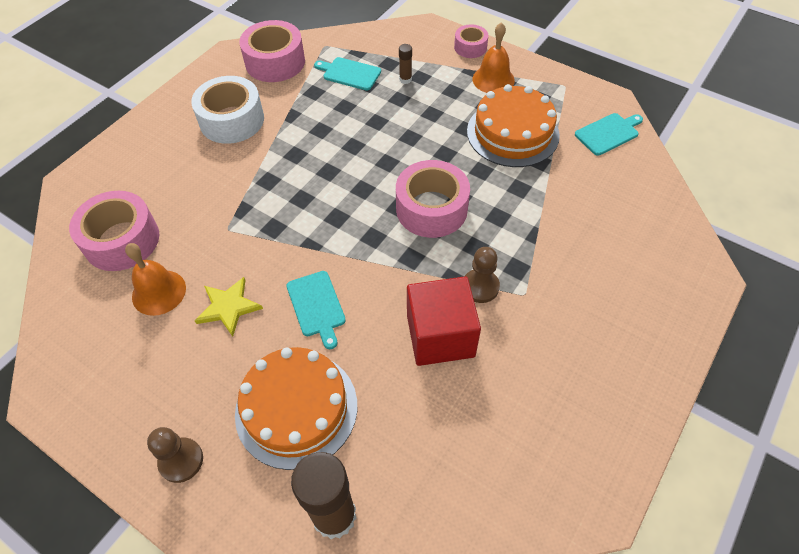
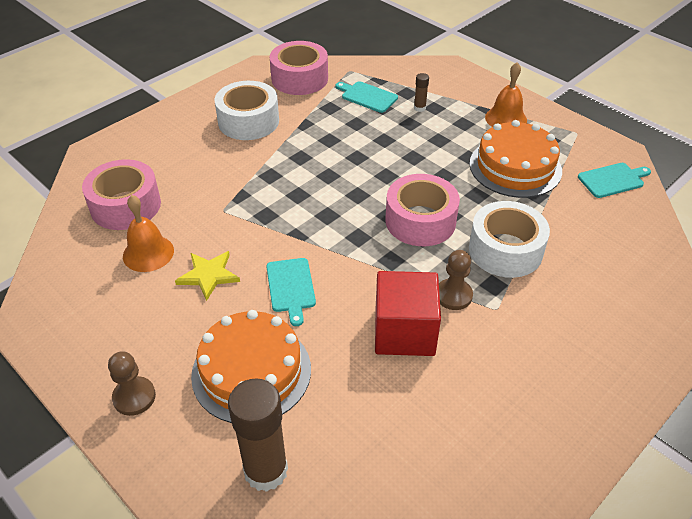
camera: 10 degrees right, 10 degrees down
pink tape [454,24,488,58] -> none
none -> white tape [469,201,550,278]

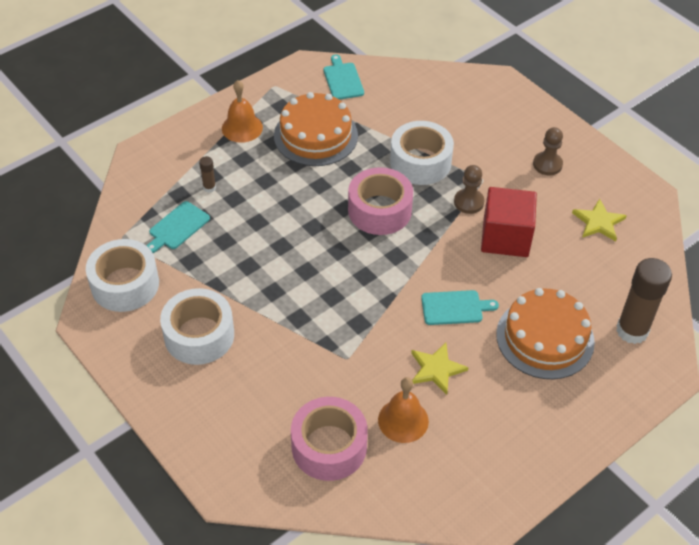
camera: 85 degrees left, 5 degrees up
brown pawn [108,352,156,416] -> brown pawn moved to [533,127,563,175]
pink tape [270,41,328,95] -> white tape [86,239,159,312]
none -> yellow star [572,198,627,241]

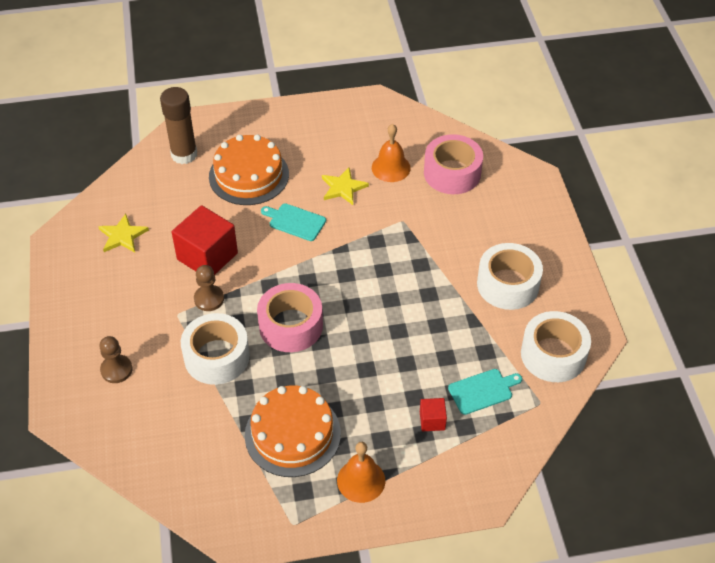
camera: 150 degrees left, 0 degrees up
brown glue stick [199,156,216,193] -> red cube [420,398,447,431]
turquoise cutting board [324,54,364,100] -> none
brown pawn [533,127,563,175] -> brown pawn moved to [99,336,133,383]

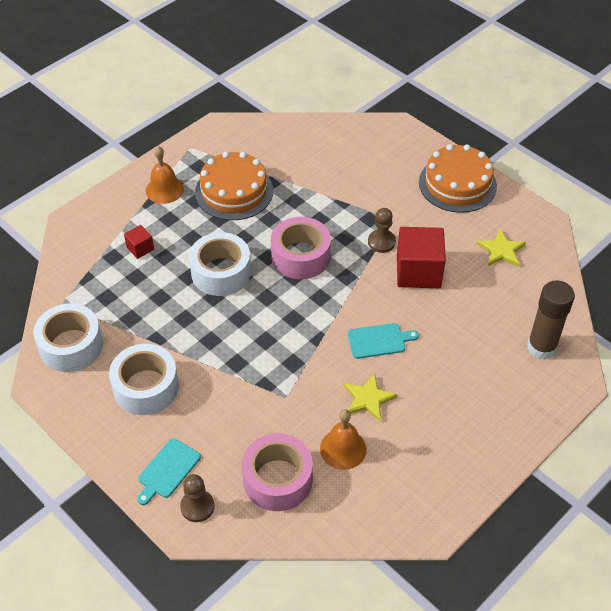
camera: 145 degrees right, 0 degrees up
brown pawn [99,336,133,383] -> brown pawn moved to [180,474,214,522]
white tape [181,313,250,385] -> white tape moved to [189,232,251,296]
orange cake [209,135,289,205] -> orange cake moved to [419,144,497,213]
turquoise cutting board [448,369,522,415] -> turquoise cutting board moved to [137,438,201,505]

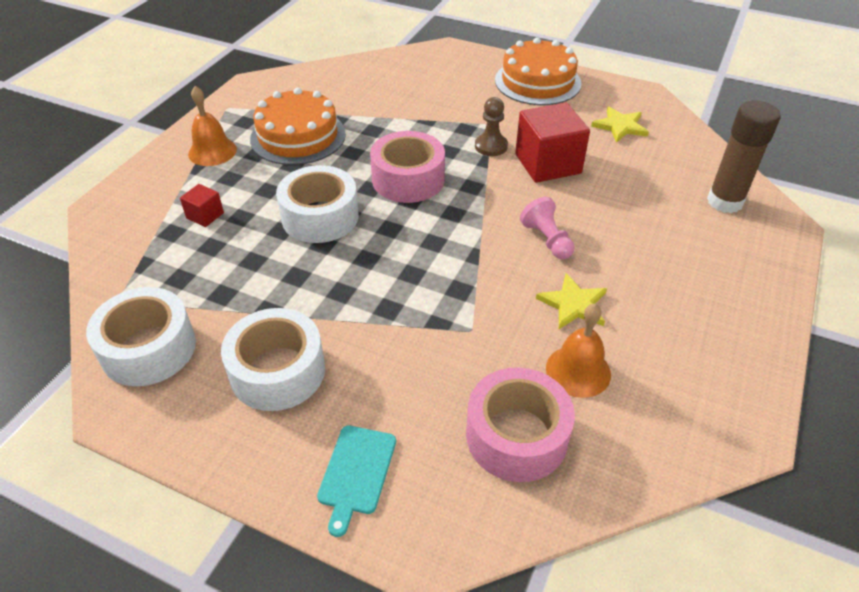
camera: 20 degrees left, 5 degrees down
brown pawn [180,474,214,522] -> none
turquoise cutting board [348,323,419,359] -> pink pawn [520,197,575,259]

